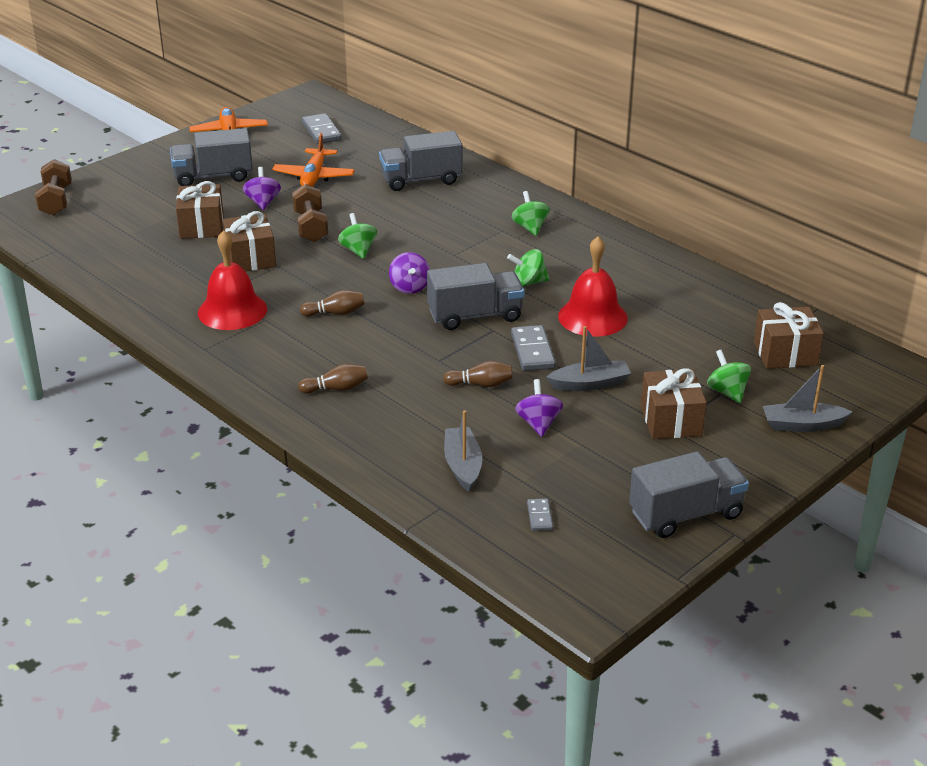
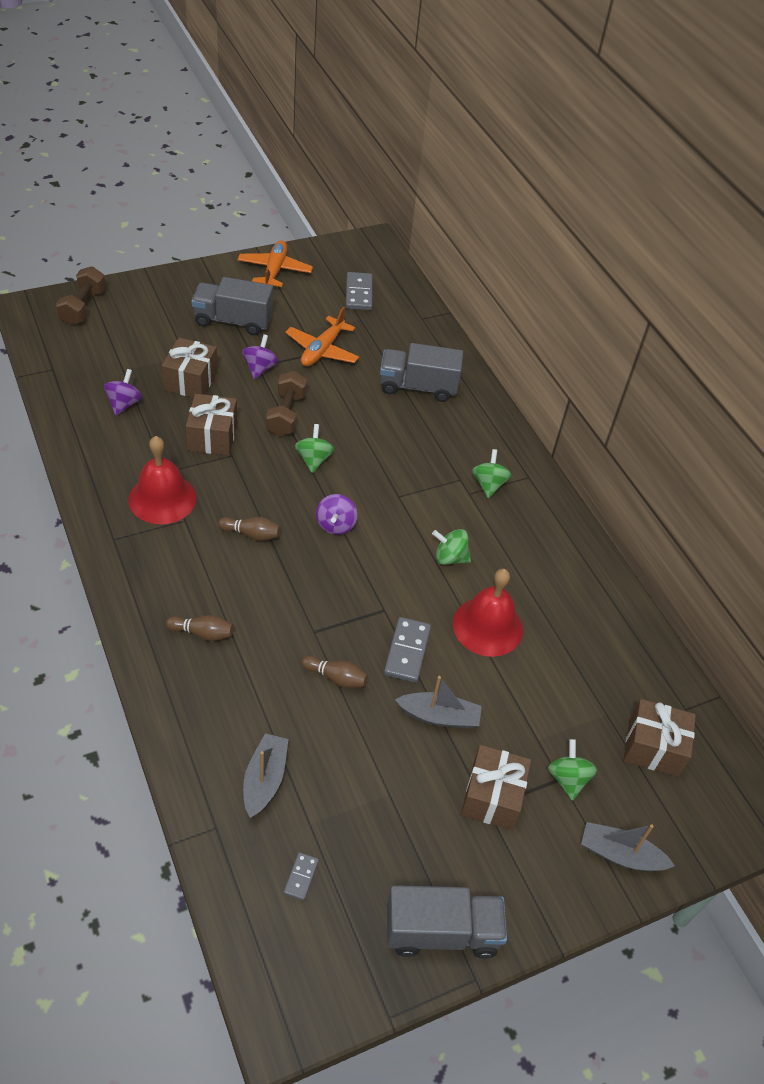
camera: 15 degrees right, 15 degrees up
grey truck [427,263,525,330] -> none
purple spinning top [515,379,563,437] -> purple spinning top moved to [104,369,142,416]

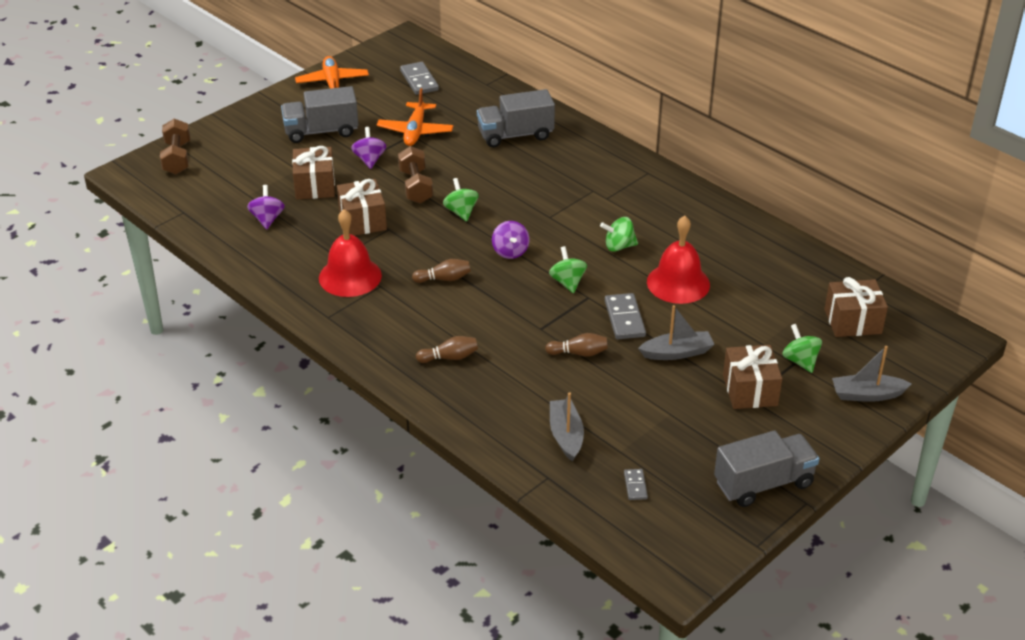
camera: 15 degrees left, 10 degrees down
green spinning top [472,449,511,498] -> green spinning top moved to [549,246,587,293]

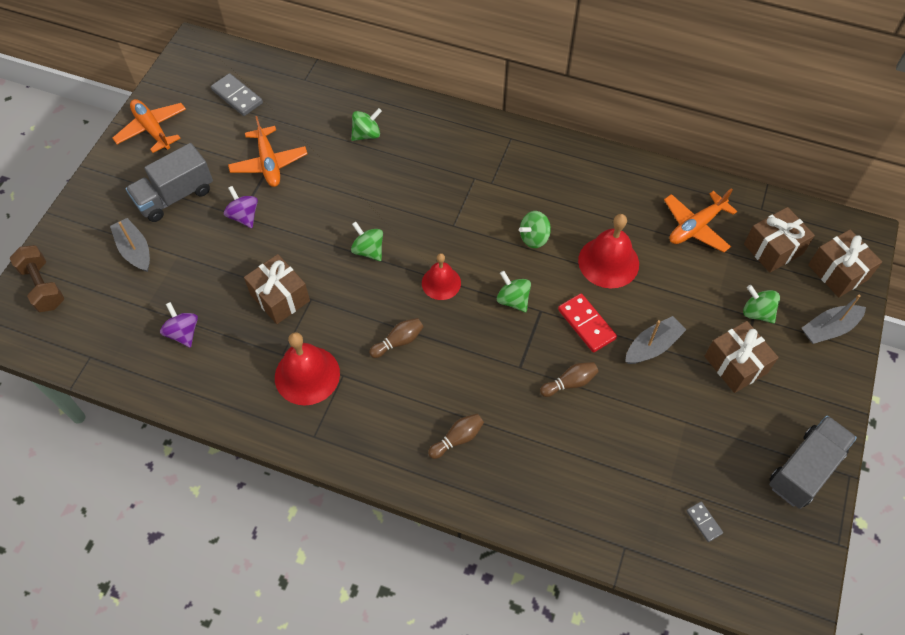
camera: 25 degrees left, 20 degrees up
brown gift [292,146,335,199] -> brown gift moved to [808,229,882,297]
brown dumbbell [398,146,433,204] -> none
grey truck [477,89,555,147] -> green spinning top [351,108,382,141]
purple spinning top [492,221,529,259] -> red bell [422,253,461,300]
grey boat [550,392,584,462] -> grey boat moved to [110,218,150,272]
grey domino [605,293,646,339] -> red domino [558,294,617,353]
none -> orange plane [664,188,737,253]

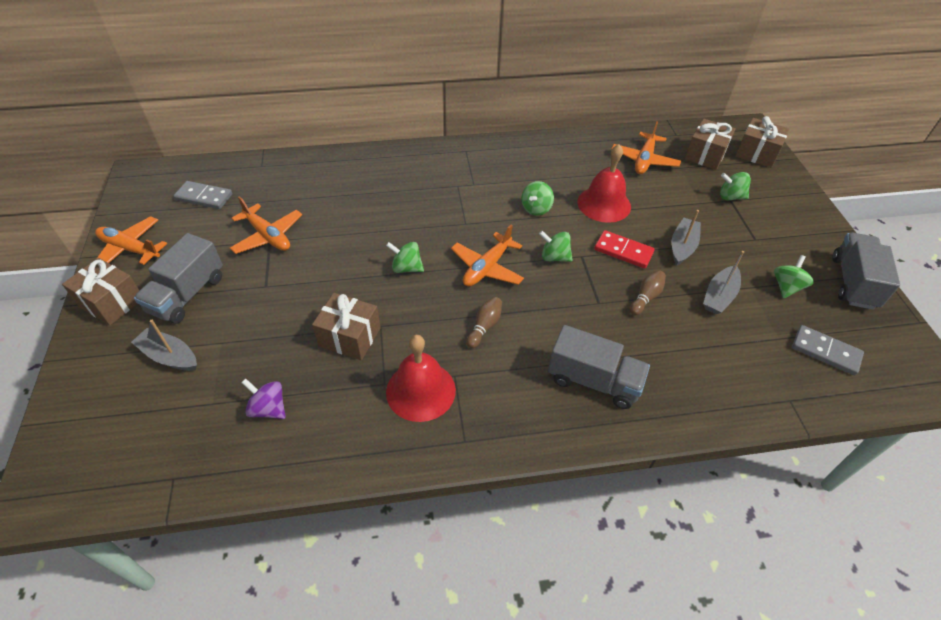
camera: 30 degrees left, 10 degrees down
brown dumbbell [10,245,64,312] -> none
purple spinning top [224,186,258,228] -> none
green spinning top [351,108,382,141] -> green spinning top moved to [774,255,814,299]
red bell [422,253,461,300] -> orange plane [451,224,524,286]
brown bowling pin [428,414,484,459] -> grey truck [548,325,650,409]
grey domino [686,502,723,542] -> grey domino [792,325,864,375], size x1.80
brown gift [704,321,779,393] -> brown gift moved to [62,258,140,326]
grey boat [802,295,866,344] -> grey boat moved to [703,251,744,314]

